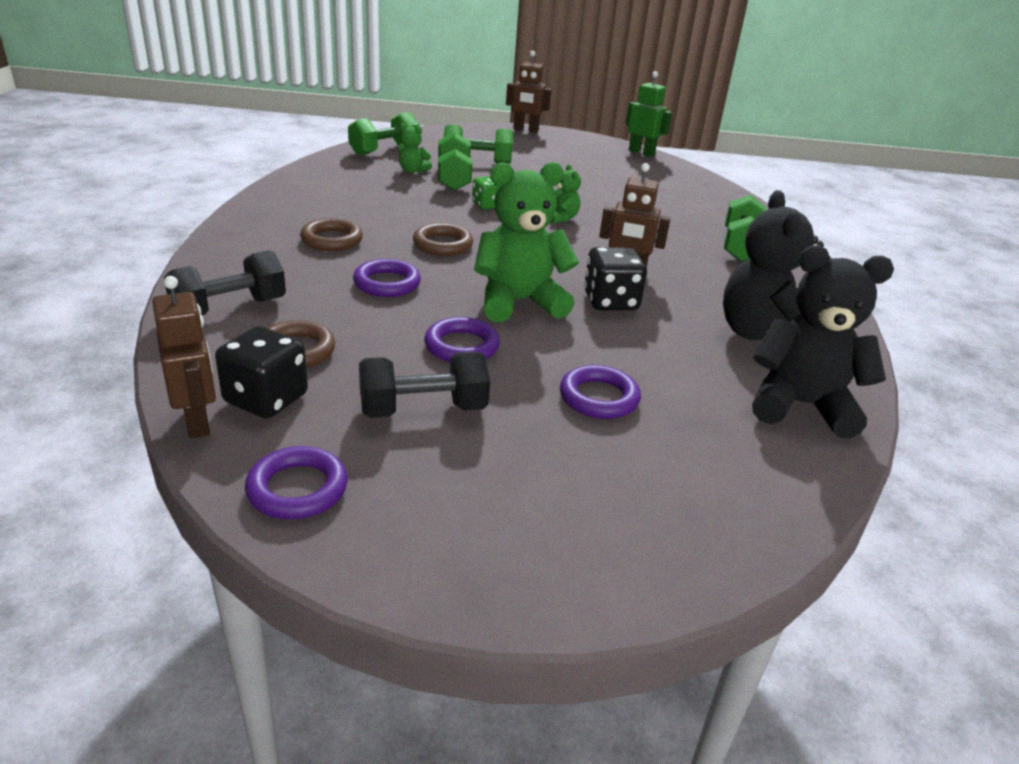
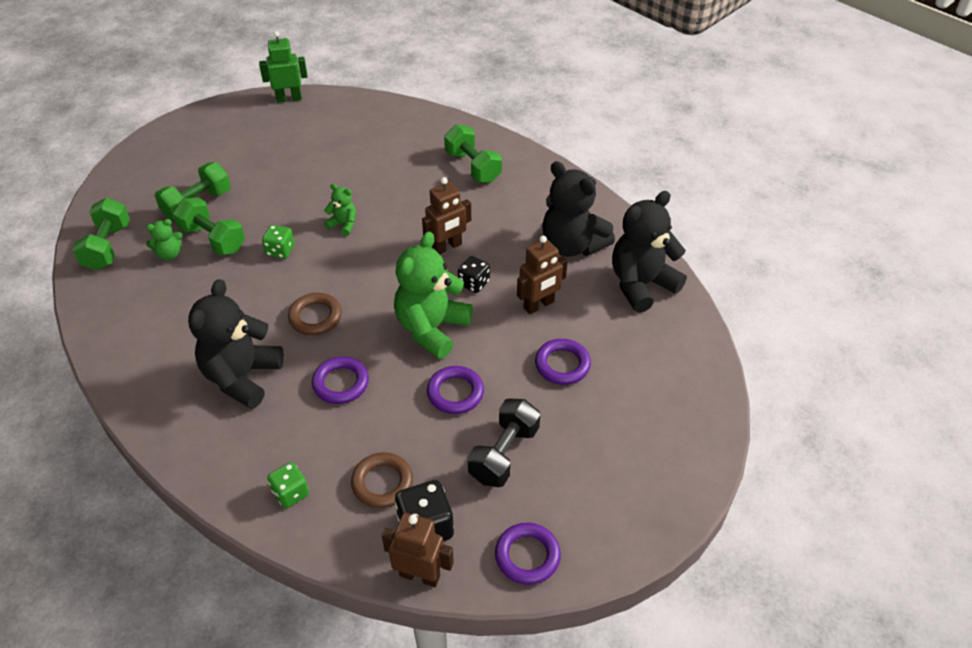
camera: 45 degrees left, 15 degrees up
black dumbbell [164,250,286,315] -> green dice [267,462,309,508]
brown ring [300,218,363,251] -> black teddy bear [188,279,284,409]
brown robot [506,51,552,133] -> brown robot moved to [517,236,568,314]
black dice [584,247,647,310] -> black dice [458,256,490,293], size x0.65

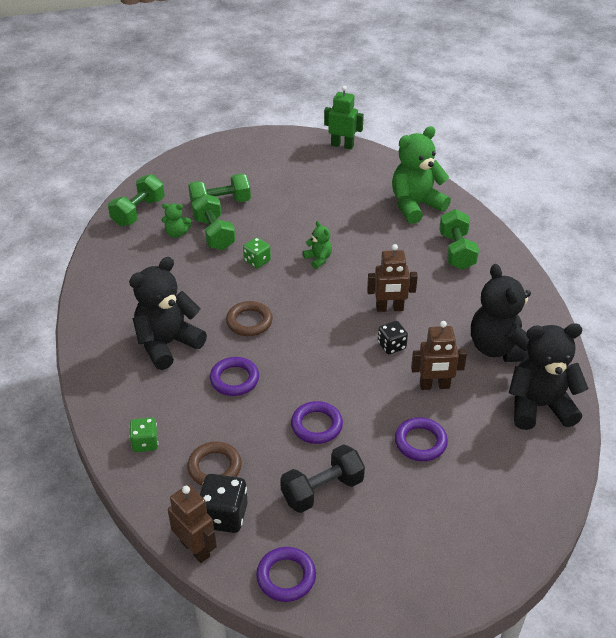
camera: 30 degrees right, 5 degrees down
green teddy bear [394,232,473,359] -> green teddy bear moved to [392,126,451,224]

